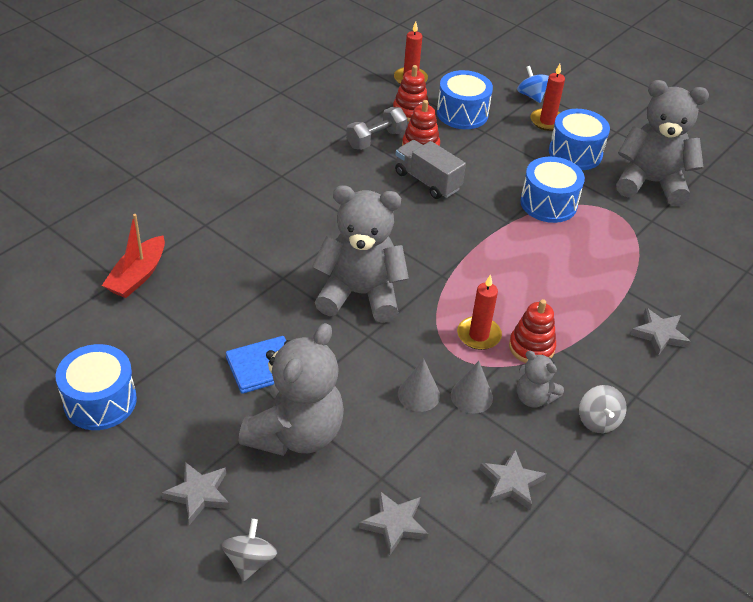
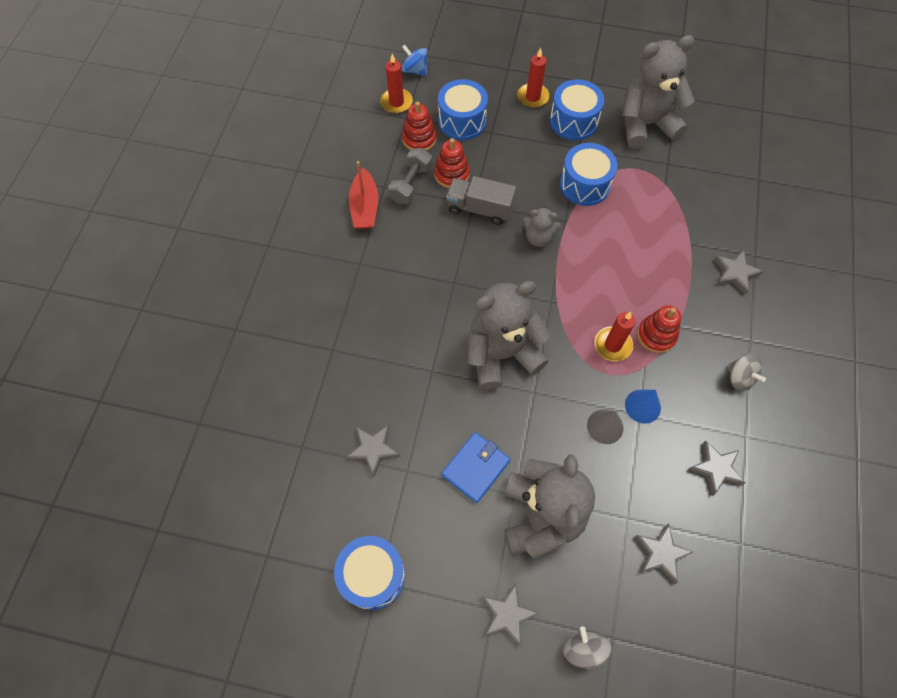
camera: 25 degrees left, 20 degrees up
red boat [102,214,165,298] -> red boat moved to [349,161,378,229]
grey cone [451,361,493,413] -> blue cone [625,390,661,424]
blue spinning top [517,66,549,103] -> blue spinning top moved to [402,45,428,76]
grey teddy bear [517,351,564,407] -> grey teddy bear moved to [522,207,561,247]
none -> grey star [346,425,401,477]

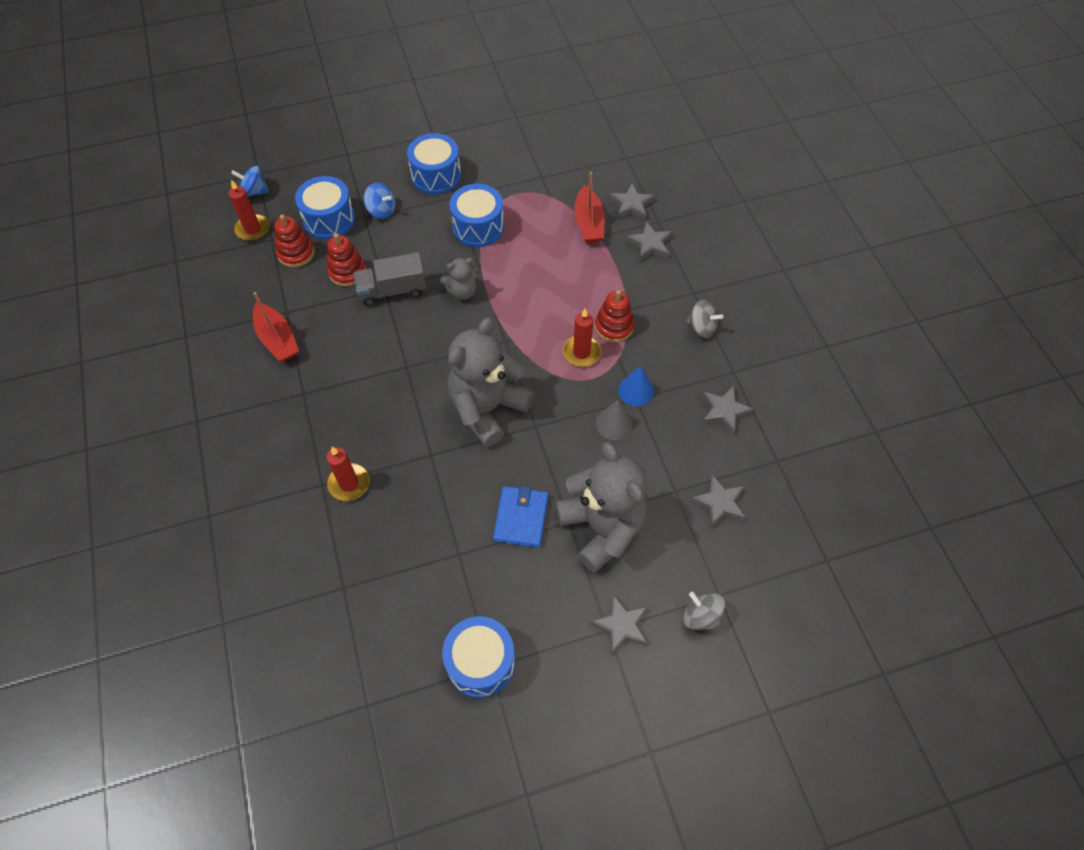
camera: 30 degrees left, 5 degrees down
grey star [346,425,401,477] -> grey star moved to [609,183,655,220]
grey dumbbell [388,148,432,204] -> none
red candle [517,48,550,108] -> red candle moved to [326,447,370,501]
grey teddy bear [623,35,695,149] -> none
none -> blue spinning top [364,183,395,219]
none -> red boat [574,172,605,243]

